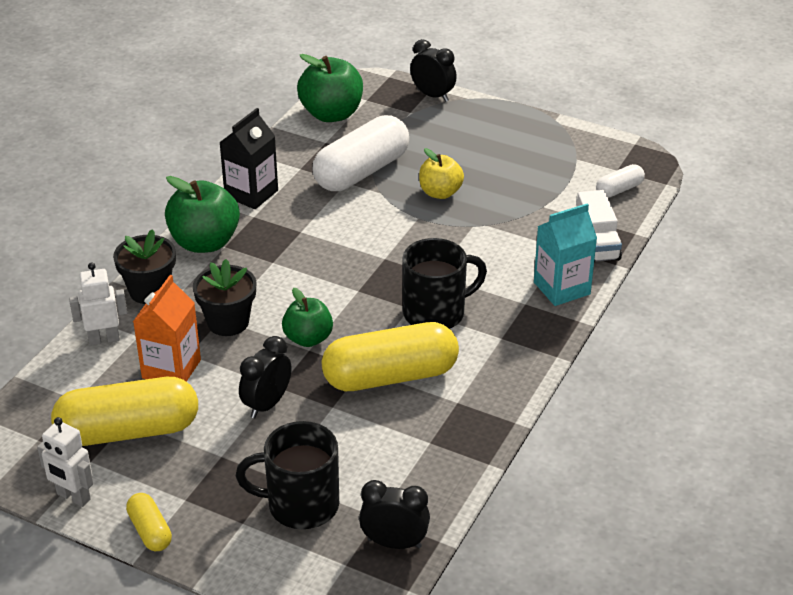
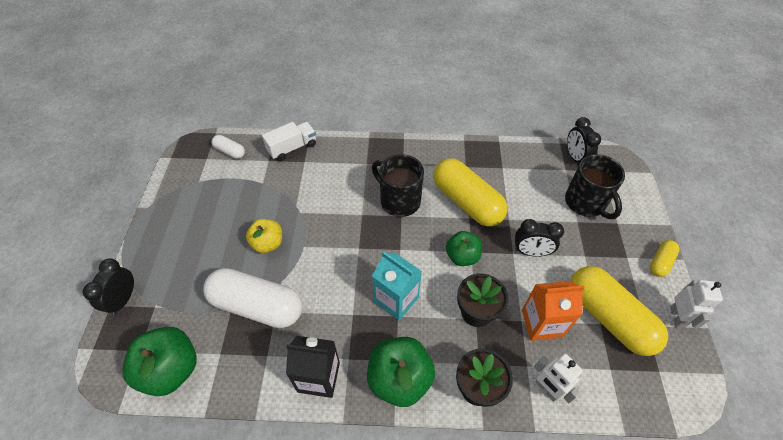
camera: 115 degrees left, 15 degrees up
turquoise carton [534,203,597,306] -> turquoise carton moved to [372,252,422,320]

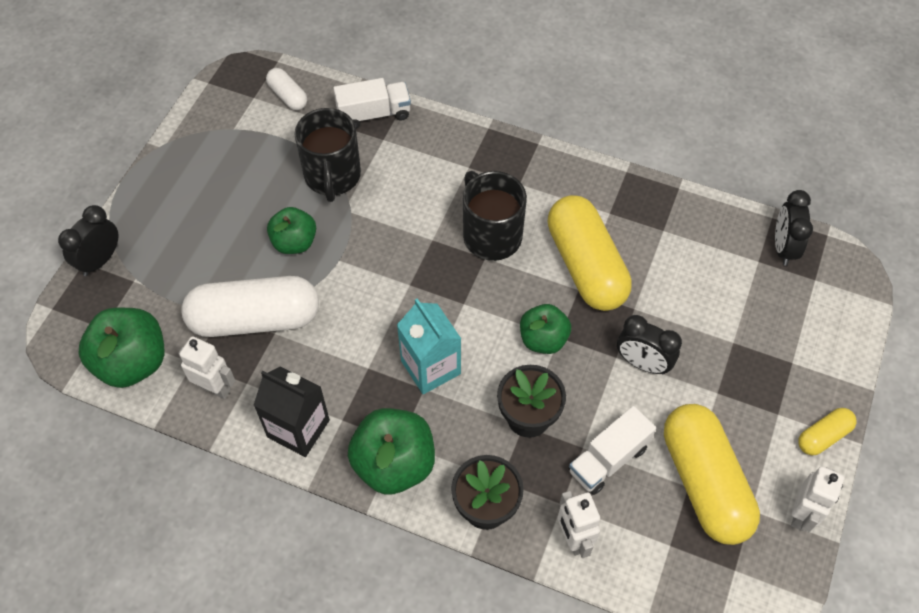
camera: 20 degrees right, 5 degrees up
white capsule [203,268,302,328] -> white capsule turned 45 degrees counterclockwise [181,276,319,337]
yellow apple [246,219,282,253] -> green apple [267,207,316,254]
orange carton [522,281,585,341] -> white truck [569,406,656,495]
black mug [565,154,625,219] -> black mug moved to [294,108,361,202]
none -> white robot [178,336,235,399]

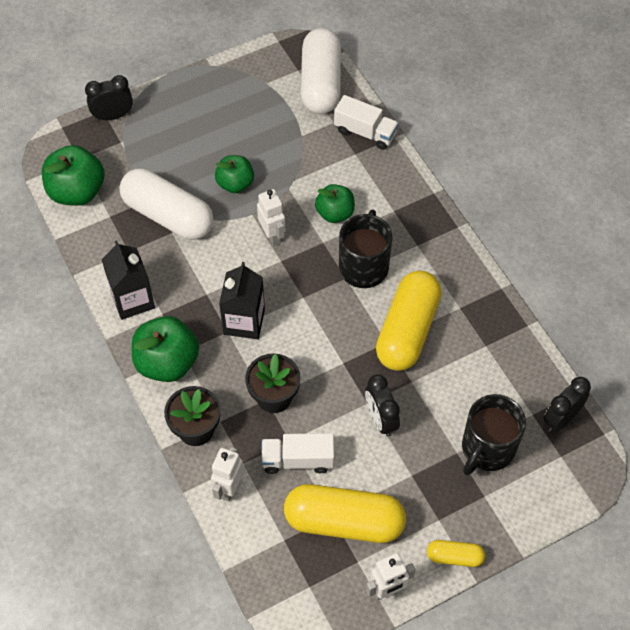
camera: 40 degrees right, 0 degrees up
white robot [178,336,235,399] -> white robot moved to [257,189,285,246]
white capsule [266,68,307,110] -> white capsule [301,28,341,114], size x2.12
black mug [294,108,361,202] -> black mug moved to [462,394,526,476]
turquoise carton [397,298,461,394] -> black carton [219,262,265,339]
green apple [520,304,571,354] -> green apple moved to [315,184,355,223]
yellow capsule [664,404,760,545] -> yellow capsule turned 75 degrees clockwise [284,484,406,543]

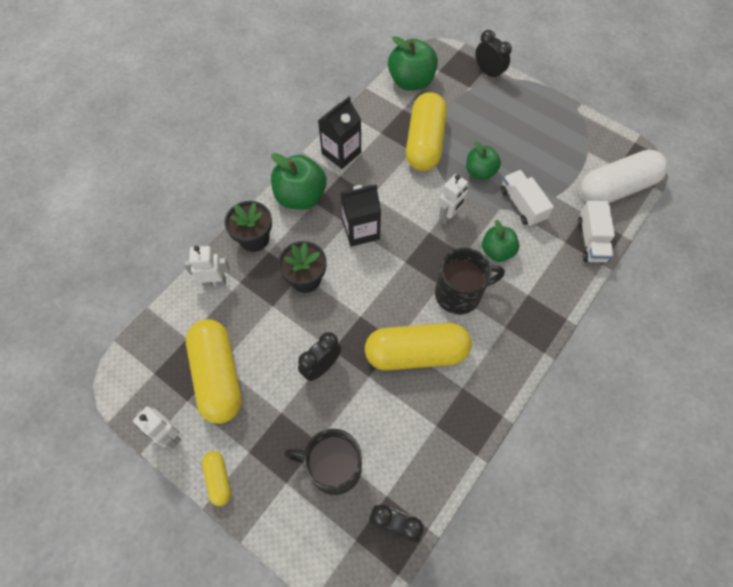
camera: 65 degrees right, 5 degrees up
white capsule [119,169,213,240] -> yellow capsule [406,92,447,171]
white truck [261,433,334,474] -> white truck moved to [500,170,554,226]

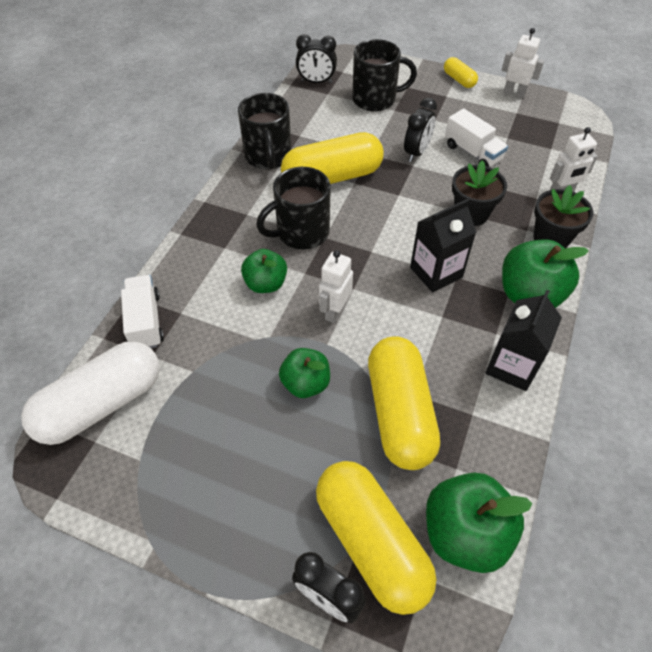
camera: 165 degrees right, 10 degrees down
yellow capsule [186,319,242,424] -> yellow capsule moved to [316,461,436,615]
white truck [500,170,554,226] -> white truck moved to [445,109,508,167]
none -> black mug [238,93,291,170]

